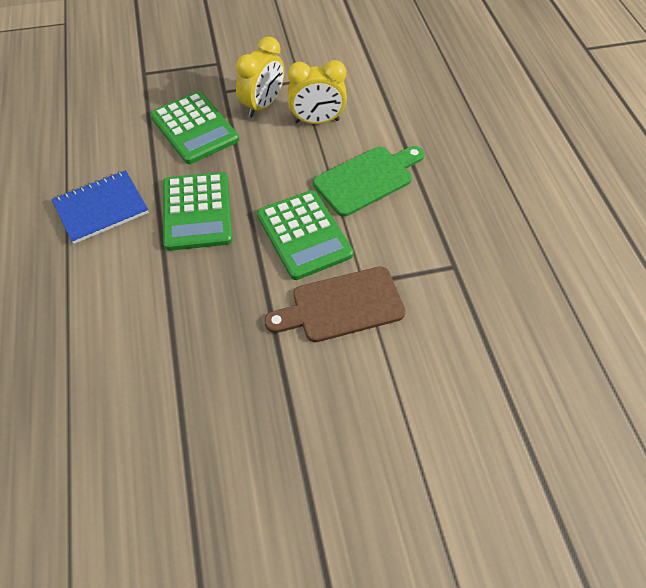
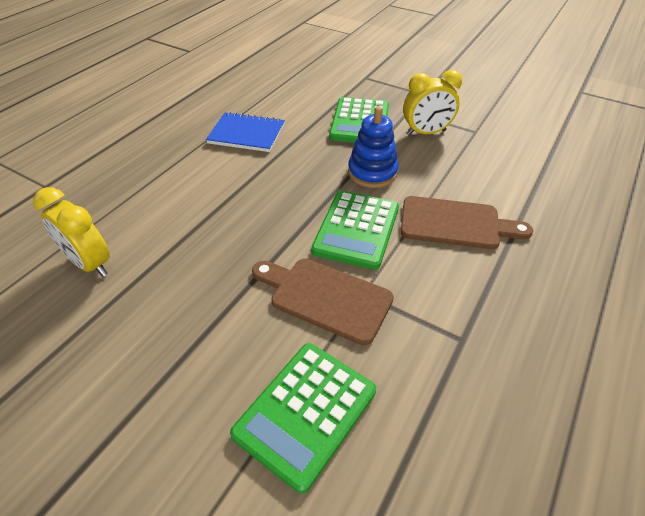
camera: 45 degrees right, 10 degrees down
green calculator [163,172,233,251] -> green calculator moved to [230,343,376,494]
yellow clock [287,60,347,124] -> yellow clock moved to [33,187,110,277]
green cutting board [313,146,424,217] -> brown cutting board [401,196,533,249]
none -> blue stacking toy [348,106,398,188]

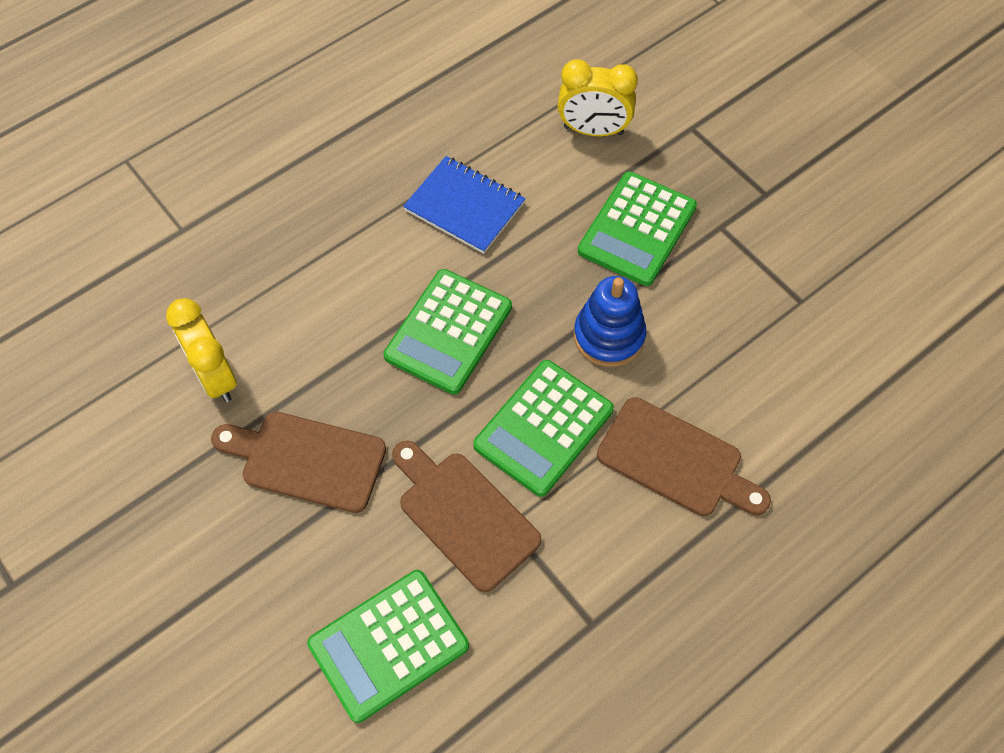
camera: 20 degrees right, 15 degrees up
yellow clock [403,70,462,136] -> yellow clock moved to [558,59,638,136]
none -> brown cutting board [211,412,386,513]
none -> green calculator [384,269,512,394]

